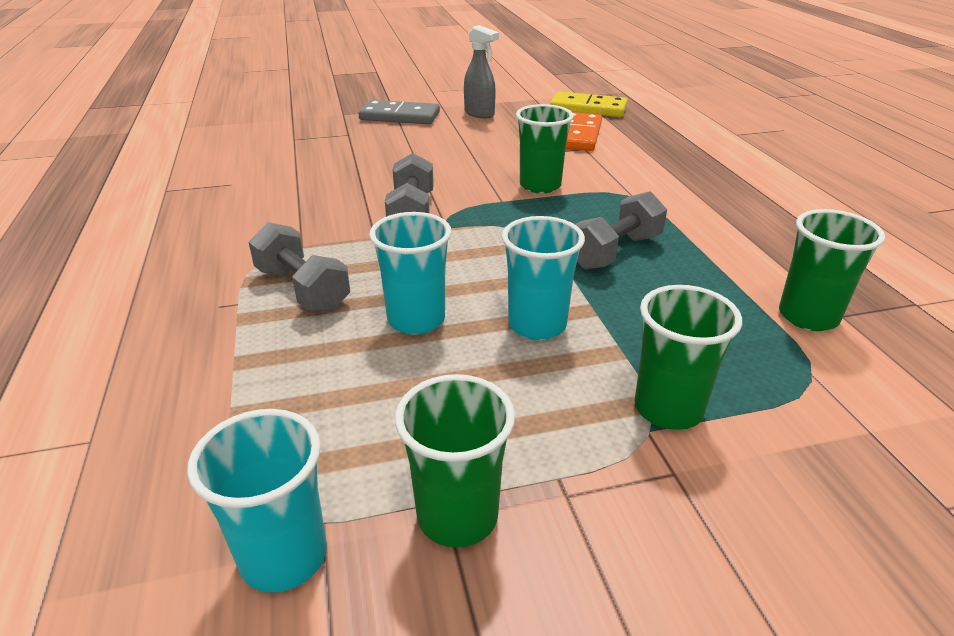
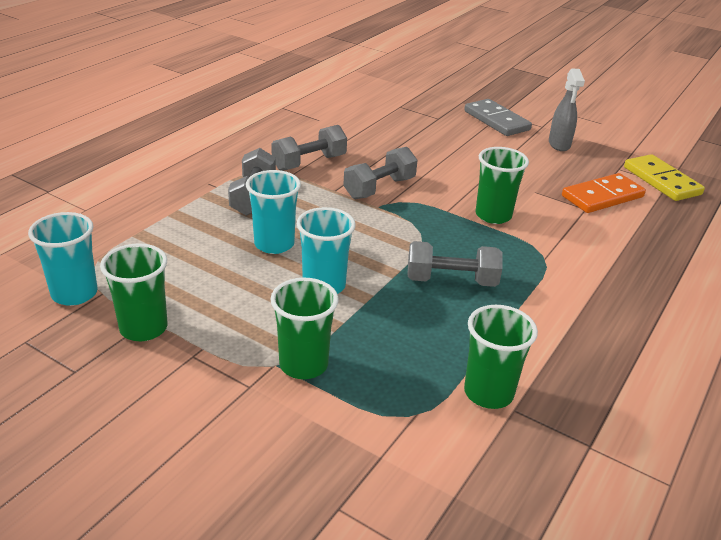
camera: 45 degrees right, 0 degrees up
none -> grey dumbbell [271,125,347,171]

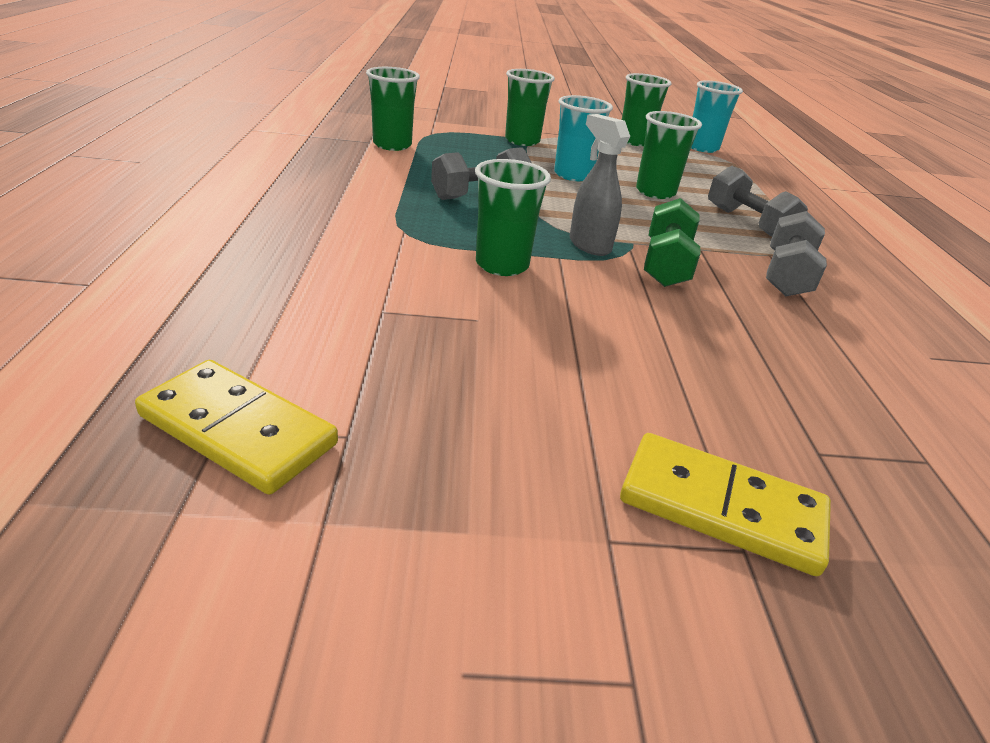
camera: 145 degrees right, 0 degrees up
turquoise cup [246,170,301,254] -> green cup [636,111,702,199]
grey dumbbell [343,147,418,199] -> green dumbbell [644,198,701,287]
grey domino [464,99,532,136] -> yellow domino [620,433,831,576]
grey spray bottle [549,69,585,151] -> grey spray bottle moved to [570,114,630,256]
orange domino [562,173,646,213] -> none

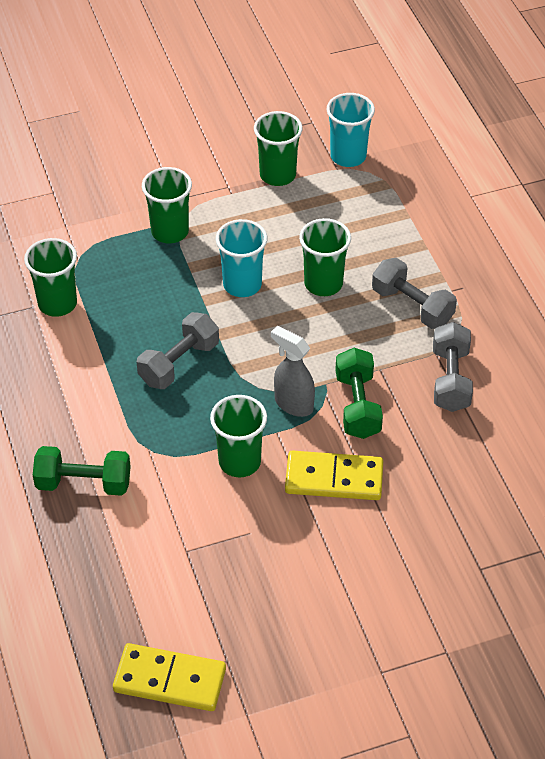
camera: 15 degrees left, 15 degrees up
yellow domino [620,433,831,576] -> yellow domino moved to [285,451,383,500]
none -> green dumbbell [33,446,131,496]

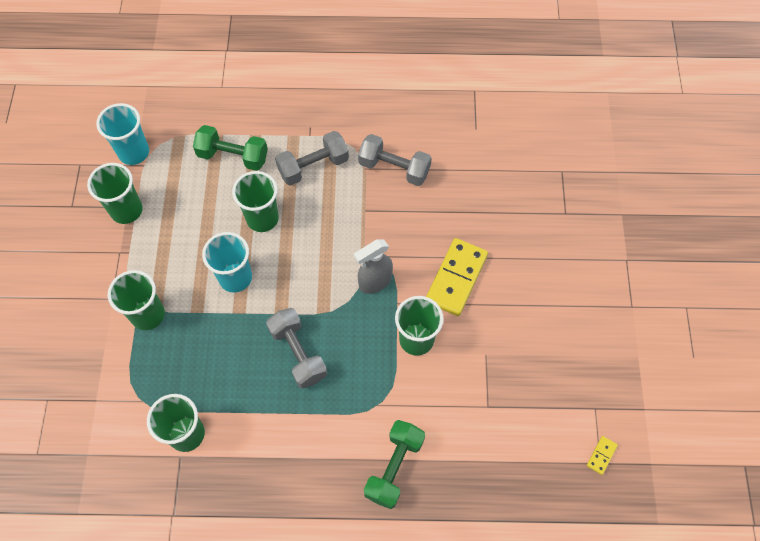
camera: 70 degrees left, 15 degrees up
yellow domino [113,643,226,711] -> yellow domino [587,436,618,475], size x0.43
green dumbbell [335,348,383,439] -> green dumbbell moved to [193,125,268,171]

